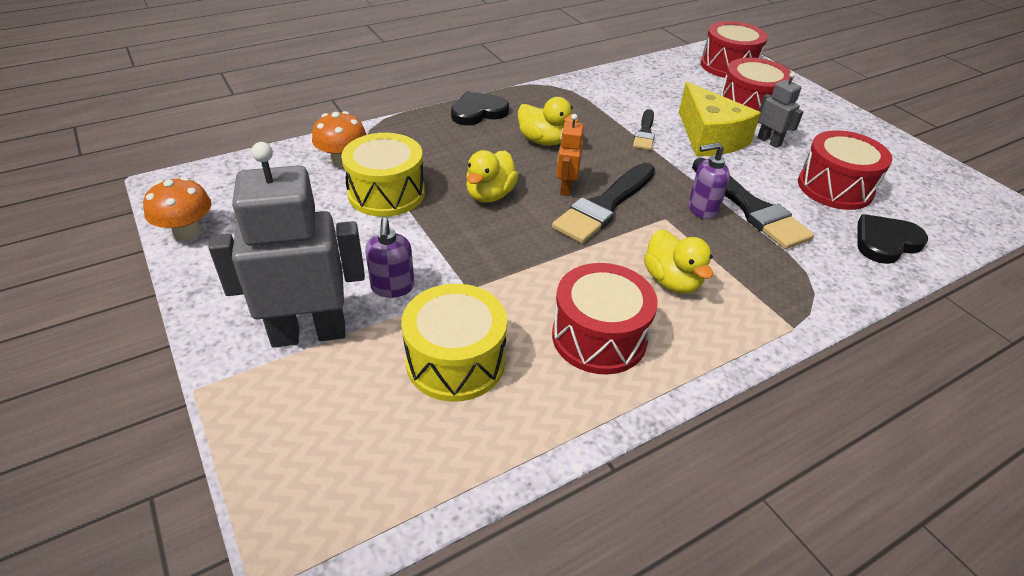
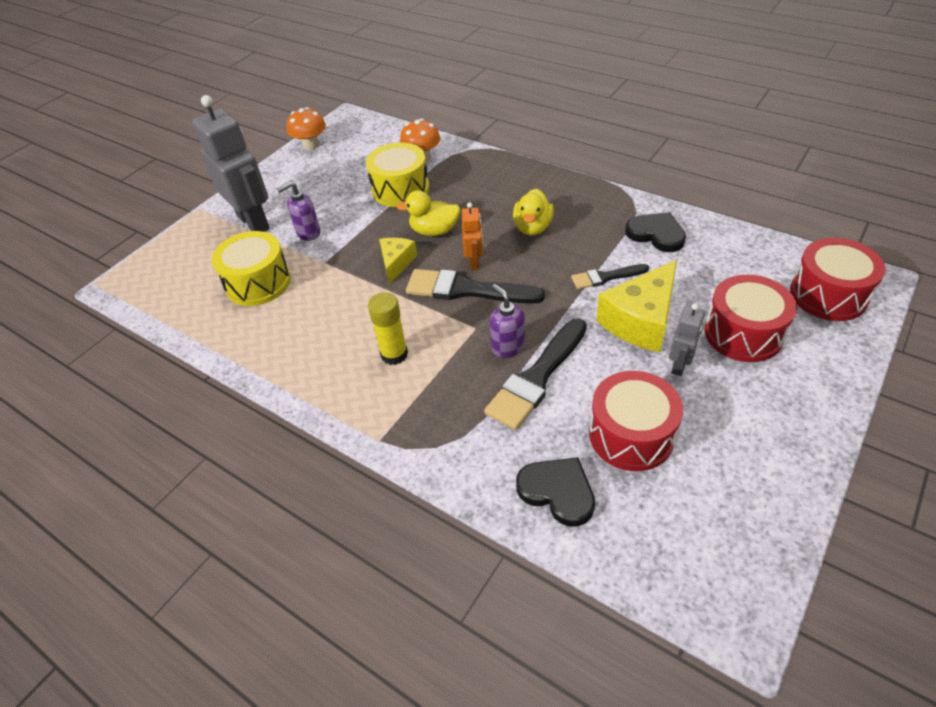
camera: 70 degrees right, 5 degrees up
black heart [451,91,509,126] -> black heart moved to [625,212,686,252]
red drum [552,263,658,374] -> none
orange robot [556,114,584,196] -> orange robot turned 105 degrees clockwise [462,202,483,270]
yellow duck [644,229,713,294] -> yellow glue stick [368,292,408,365]
none -> yellow cheese [379,238,417,284]

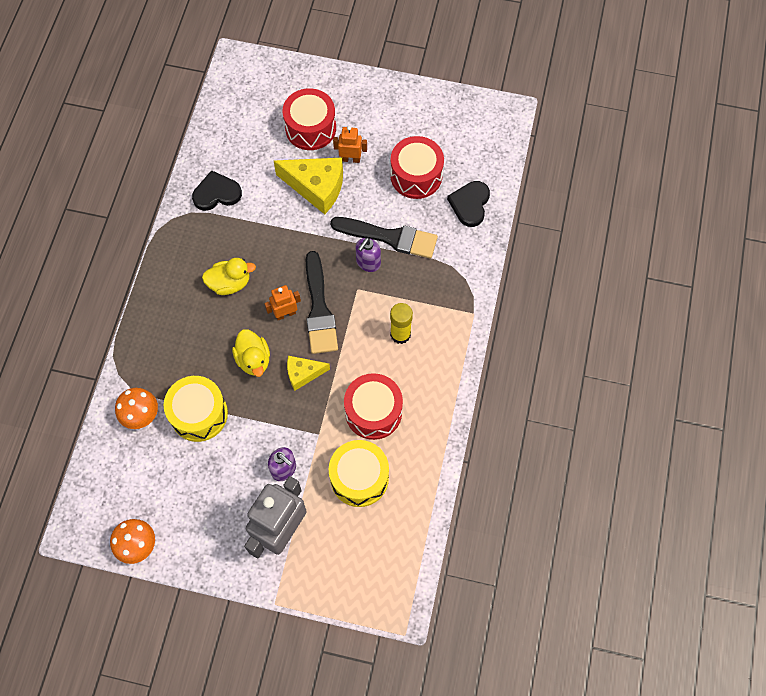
camera: 115 degrees left, 20 degrees up
black brush [571,264,649,289] -> none
black heart [625,212,686,252] -> black heart turned 60 degrees clockwise [192,170,242,211]
grey robot [669,303,705,376] -> orange robot [333,126,367,163]
red drum [790,238,886,321] -> red drum moved to [344,373,403,440]

